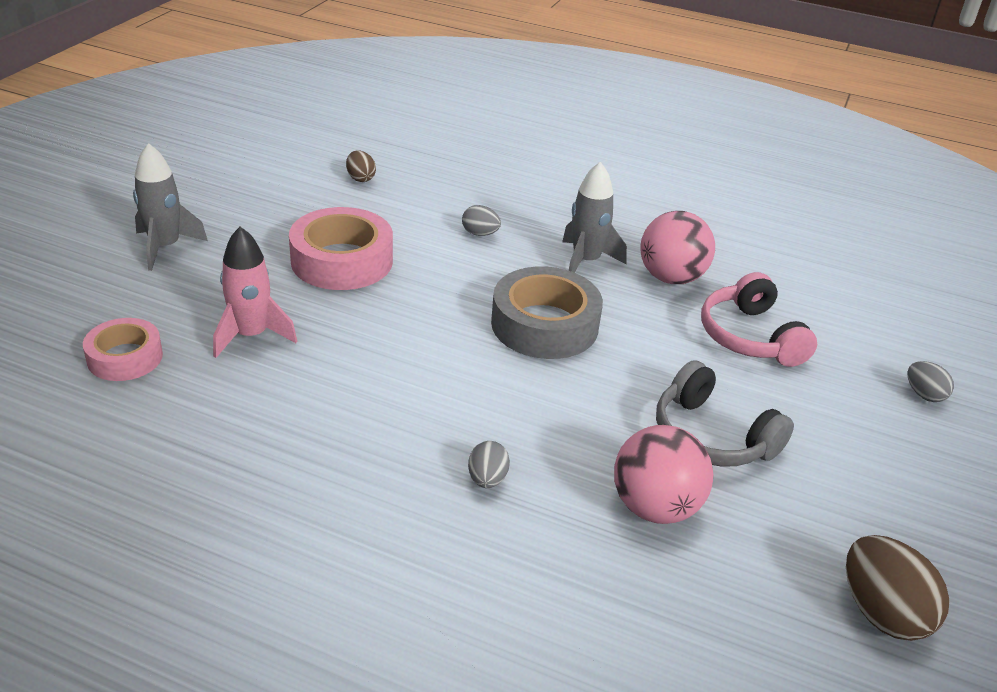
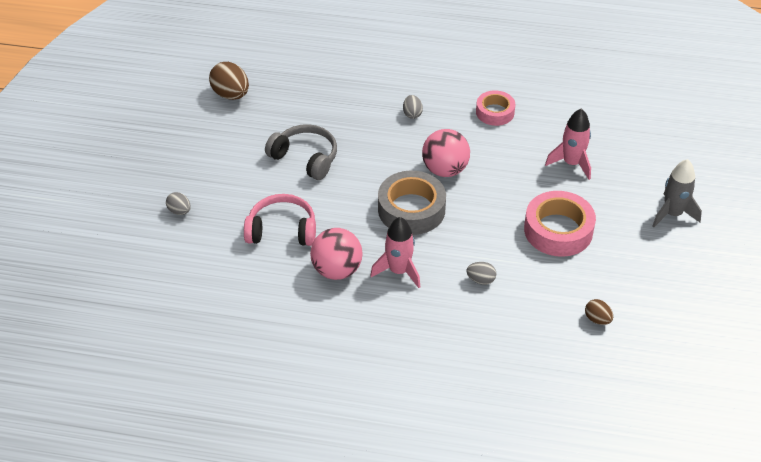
camera: 170 degrees right, 10 degrees up
pink tape [83,318,163,381] -> pink tape moved to [476,90,515,126]
grey rocket [562,162,627,273] -> pink rocket [370,217,420,288]
pink ball [614,425,713,524] -> pink ball moved to [422,129,470,177]
pink headphones [701,272,817,367] -> pink headphones turned 60 degrees counterclockwise [244,194,316,246]

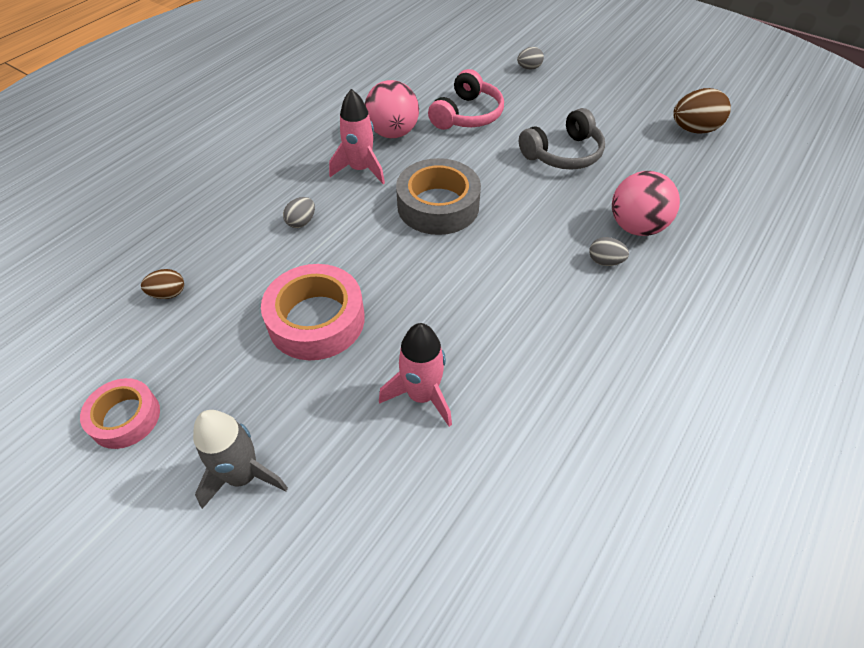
camera: 115 degrees right, 5 degrees up
pink ball [422,129,470,177] -> pink ball moved to [612,171,680,236]
pink tape [476,90,515,126] -> pink tape moved to [80,378,160,449]

